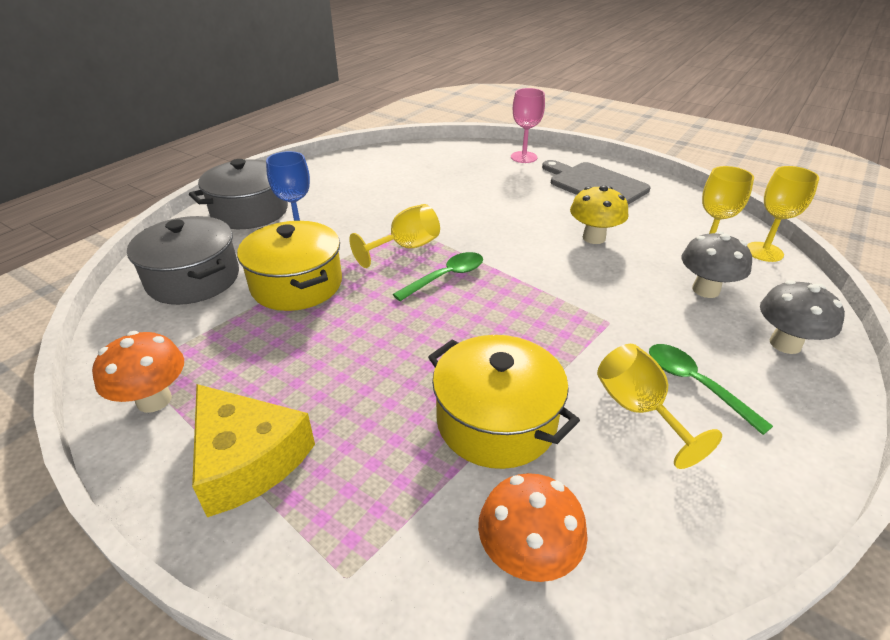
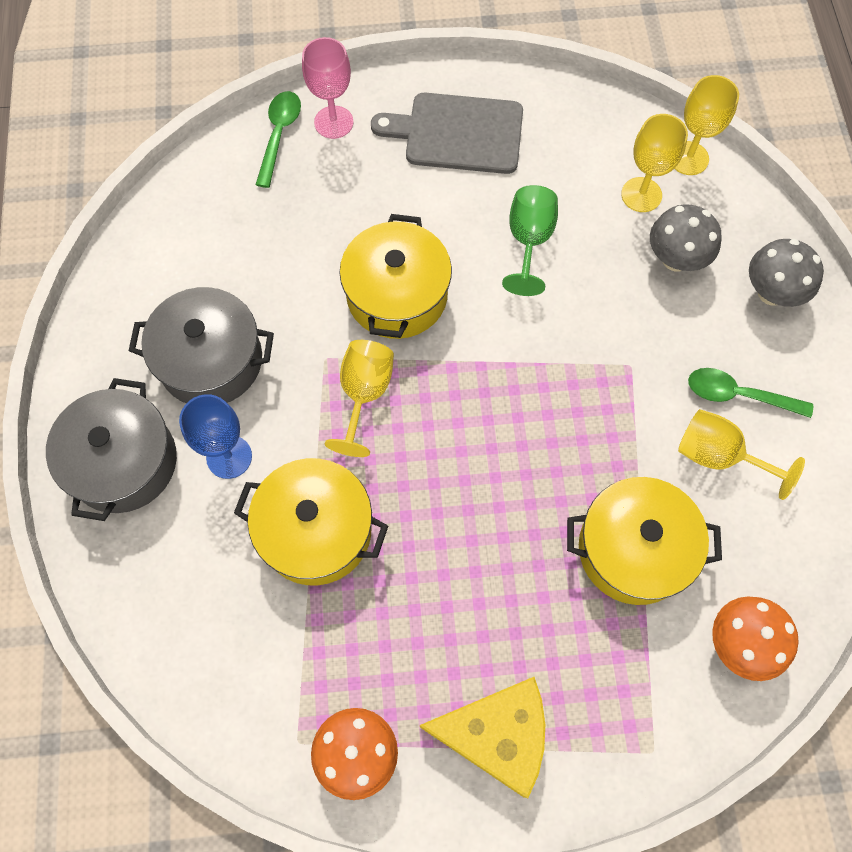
camera: 40 degrees left, 30 degrees up
grey pot [127,216,239,305] -> grey pot moved to [129,287,274,403]
green spoon [393,252,483,301] -> green spoon moved to [256,91,301,188]
yellow mushroom [570,185,628,244] -> green goblet [502,185,558,296]
none -> yellow pot [339,214,452,339]

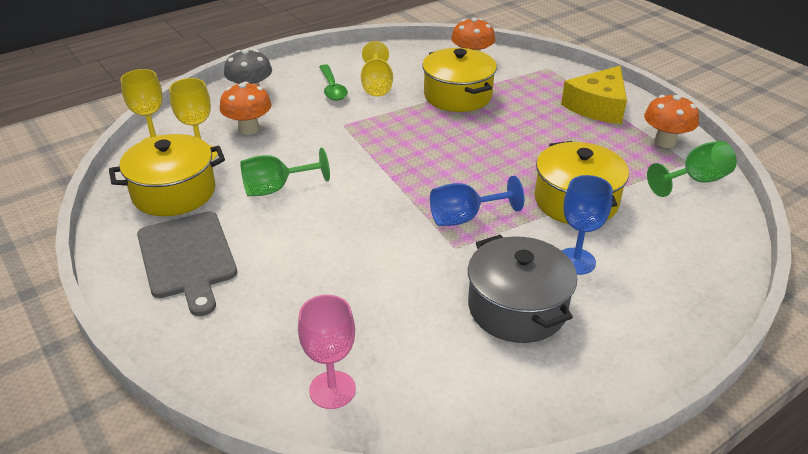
camera: 120 degrees left, 30 degrees down
grey pot [46,378,177,521] -> none
green spoon [256,91,301,188] -> none
pink goblet [302,37,354,139] -> pink goblet moved to [298,295,356,409]
yellow goblet [325,340,394,457] -> blue goblet [430,176,524,226]
yellow pot [339,214,452,339] -> yellow pot moved to [109,134,225,216]
yellow cheese [420,677,545,798] -> yellow cheese turned 120 degrees counterclockwise [561,66,627,124]
grey mushroom [650,204,722,271] -> orange mushroom [220,81,272,135]
none -> green goblet [647,141,737,197]

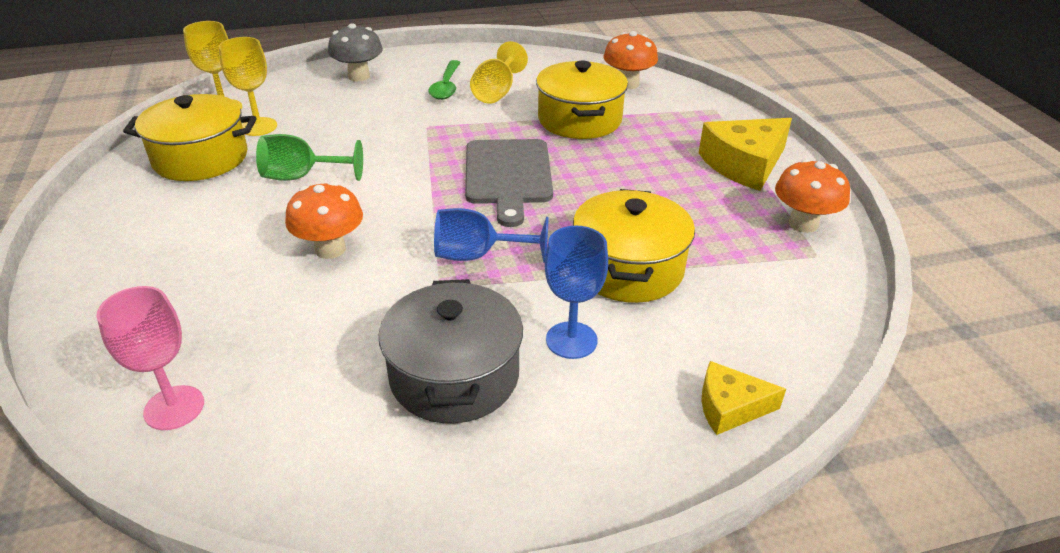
camera: 20 degrees right, 0 degrees up
grey cutting board [137,211,237,316] -> grey cutting board moved to [465,139,553,227]
orange mushroom [220,81,272,135] -> orange mushroom moved to [285,182,363,259]
green goblet [647,141,737,197] -> none
none -> yellow cheese [702,361,786,435]

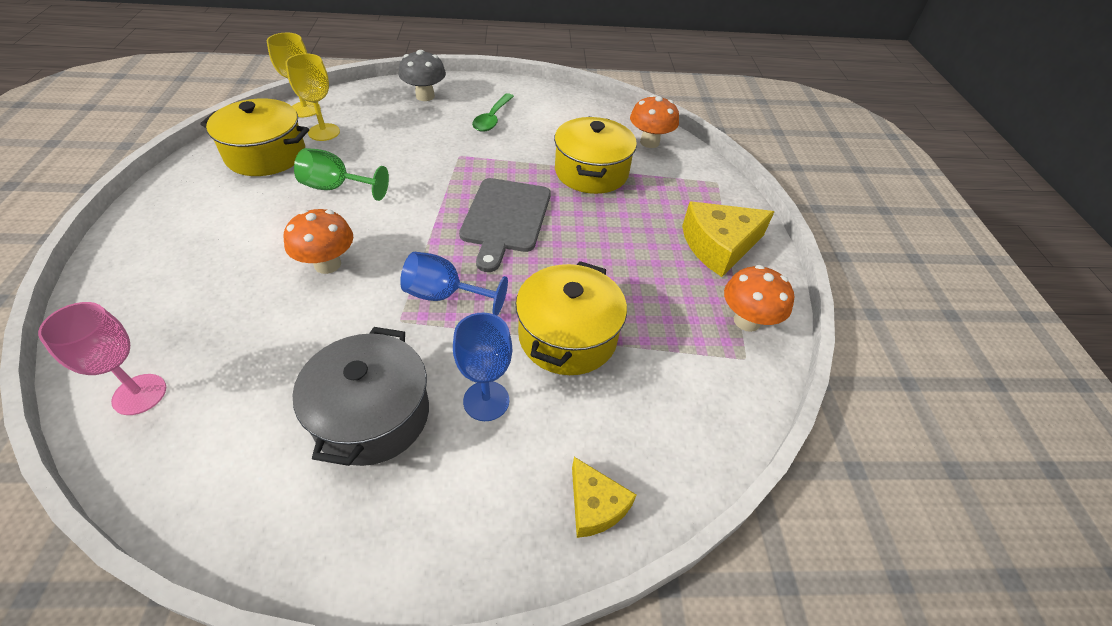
camera: 10 degrees right, 10 degrees up
yellow goblet [470,41,528,104] -> none
yellow cheese [702,361,786,435] -> yellow cheese turned 135 degrees counterclockwise [572,457,636,538]

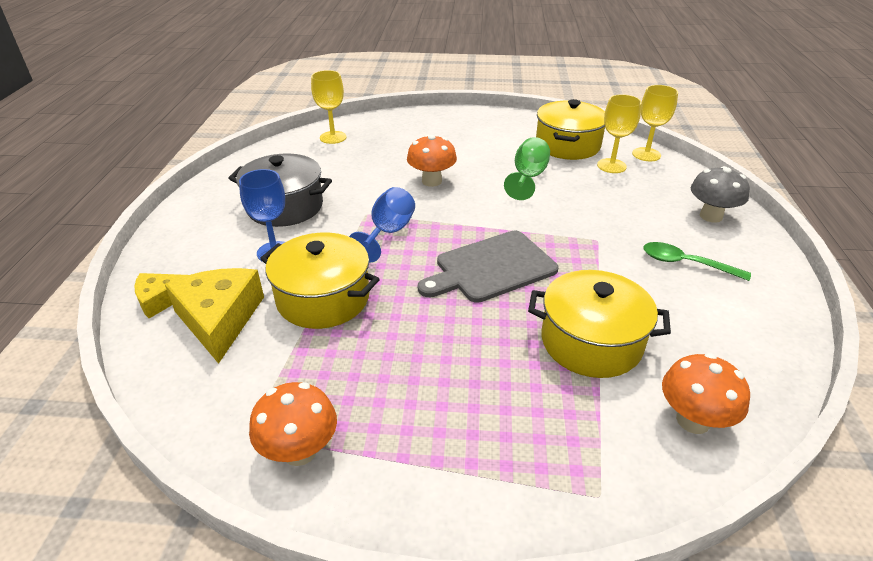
camera: 100 degrees right, 10 degrees down
pink goblet [38,302,166,415] -> yellow goblet [311,70,347,144]
grey cutting board [459,178,551,272] -> grey cutting board turned 45 degrees counterclockwise [418,231,559,303]
yellow cheese [682,201,775,277] -> yellow cheese moved to [165,268,264,364]

